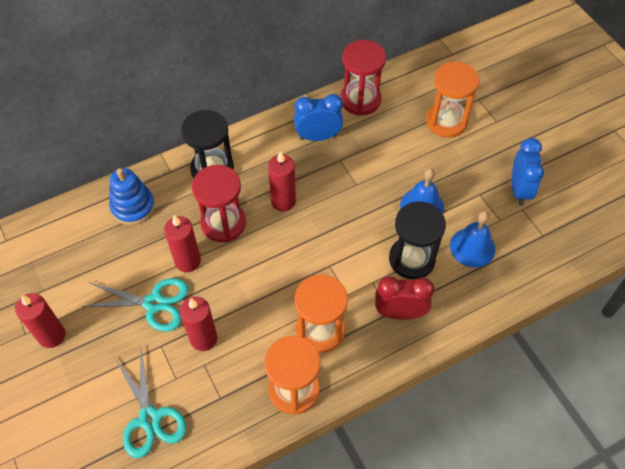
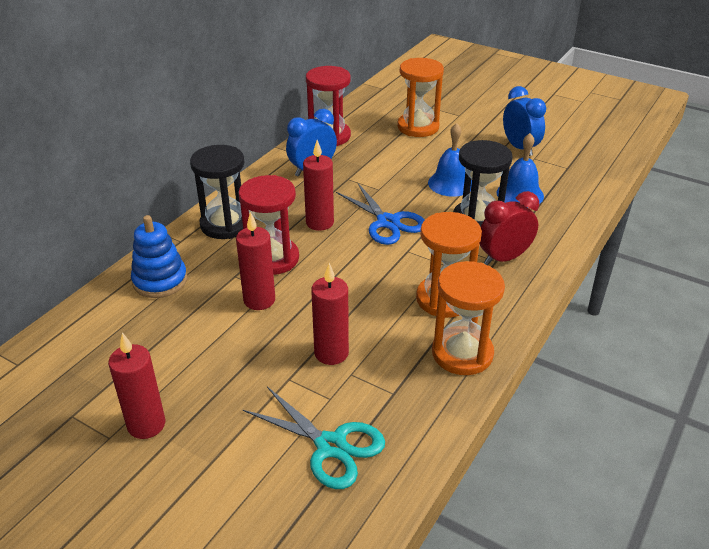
camera: 30 degrees left, 20 degrees down
turquoise scissors [82,278,189,332] -> none
none -> blue scissors [336,183,425,245]

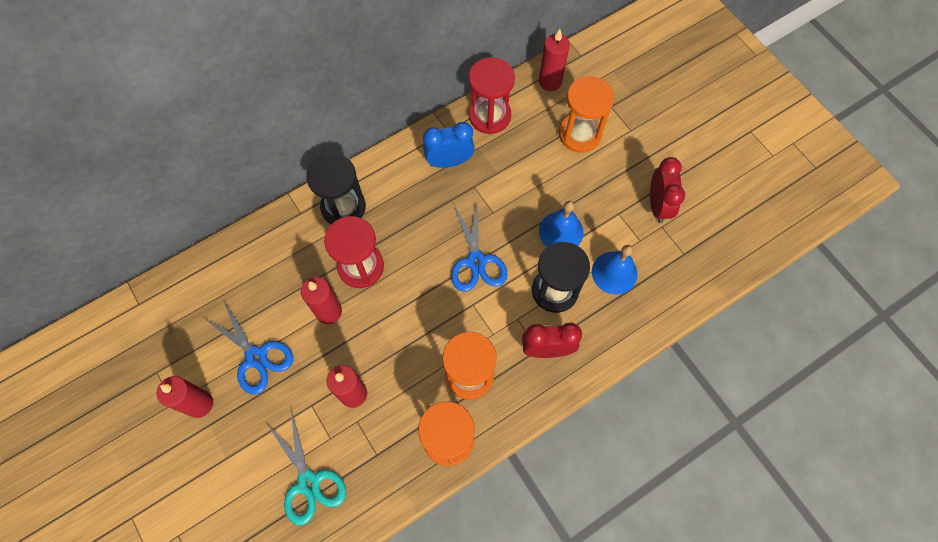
camera: 25 degrees right, 30 degrees up
blue stacking toy [131,215,187,298] -> none
red candle [303,140,334,231] -> red candle moved to [539,29,570,91]
blue clock [503,86,546,156] -> red clock [650,157,685,223]
none -> blue scissors [204,300,293,395]

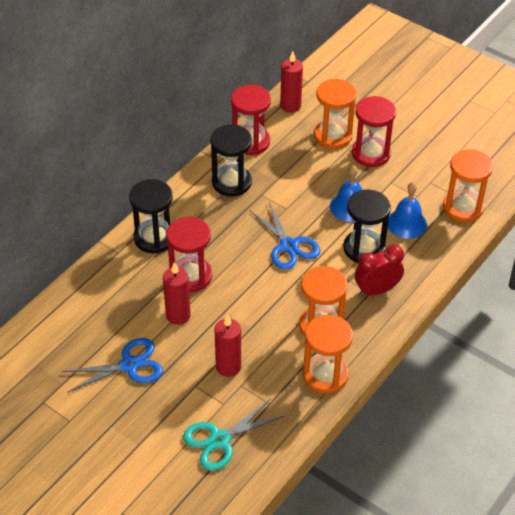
camera: 20 degrees left, 20 degrees down
red candle [157,376,213,418] -> none
blue scissors [204,300,293,395] -> blue scissors turned 45 degrees counterclockwise [61,338,163,393]
turquoise scissors [266,410,346,525] -> turquoise scissors turned 105 degrees clockwise [183,398,284,471]
blue clock [423,122,475,168] -> black hourglass [211,124,252,197]
red clock [650,157,685,223] -> none
none -> red hourglass [352,96,396,167]
none -> orange hourglass [443,149,493,222]

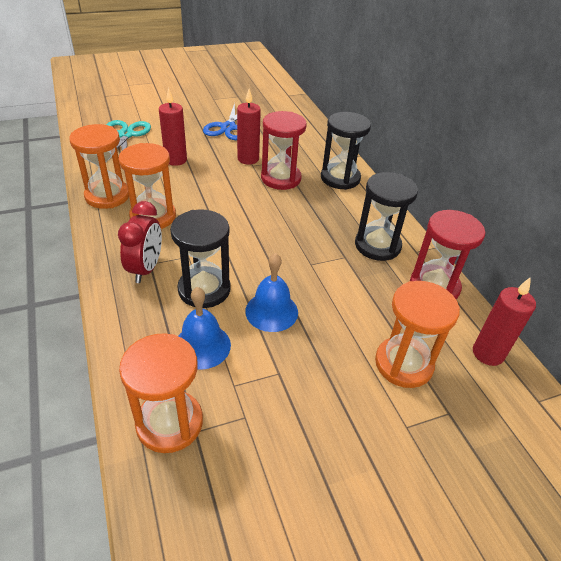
camera: 120 degrees right, 5 degrees down
blue scissors [249,202,320,270] -> none
red hourglass [352,96,396,167] -> none

